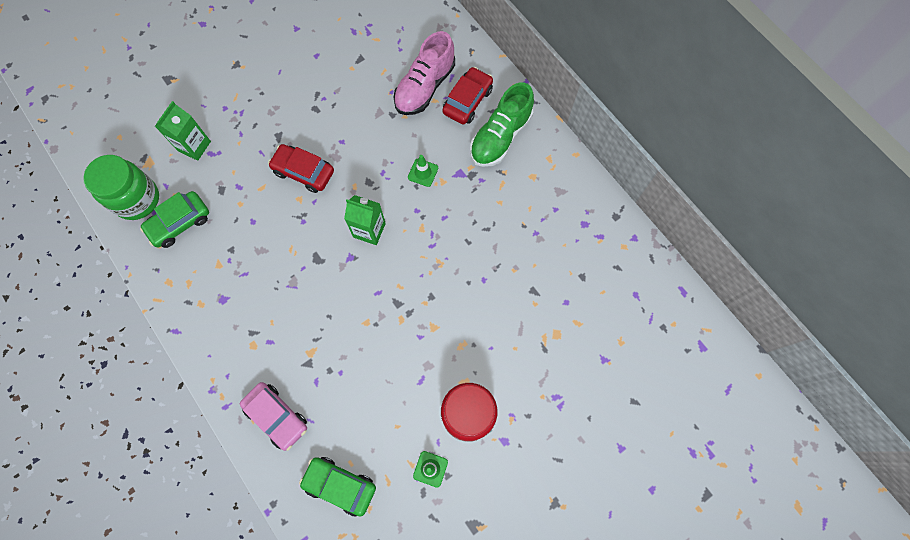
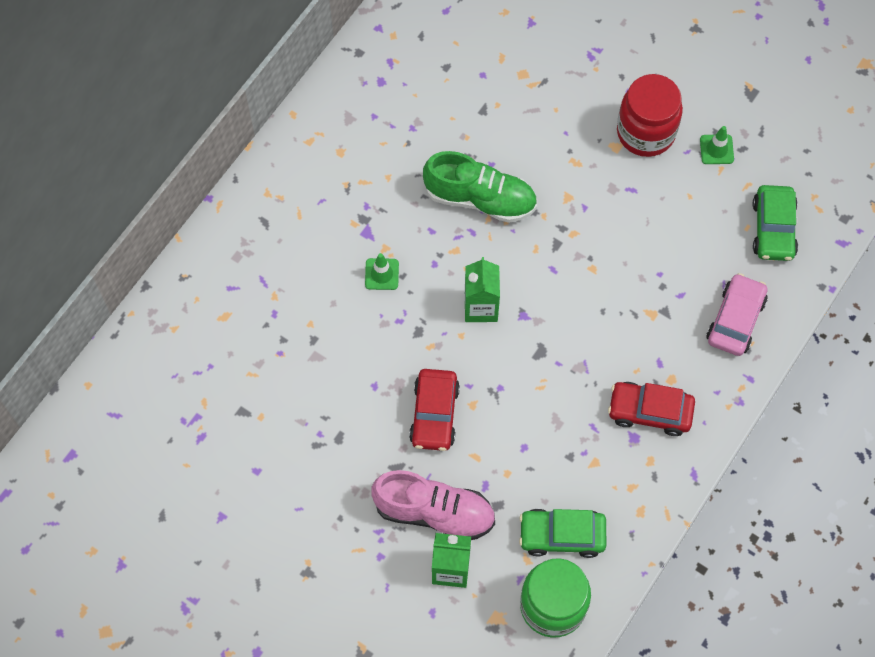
camera: 110 degrees left, 5 degrees down
green car [140,191,209,248] -> green car turned 150 degrees clockwise [519,509,606,558]
pink shoe [393,31,455,115] -> pink shoe moved to [371,470,495,540]
red car [442,67,493,124] -> red car moved to [608,382,695,436]
green shoe [470,82,534,167] -> green shoe moved to [423,151,537,223]

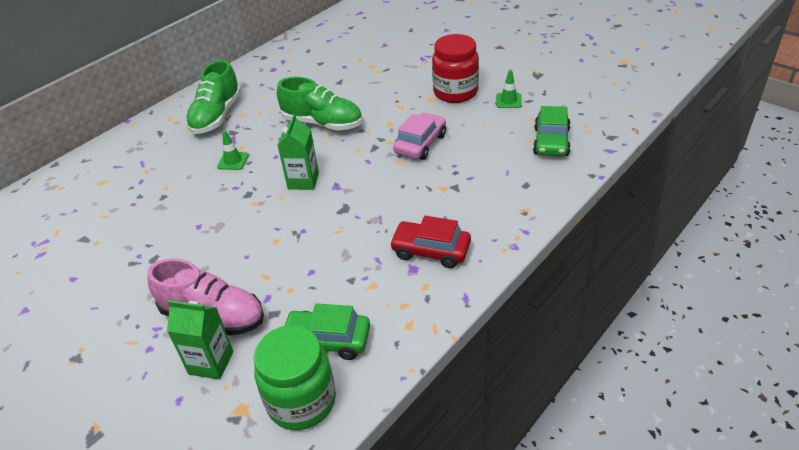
camera: 10 degrees right, 25 degrees down
red car [409,369,460,451] -> none
pink car [706,273,768,356] -> pink car moved to [393,112,446,160]
none -> green shoe [186,60,241,134]

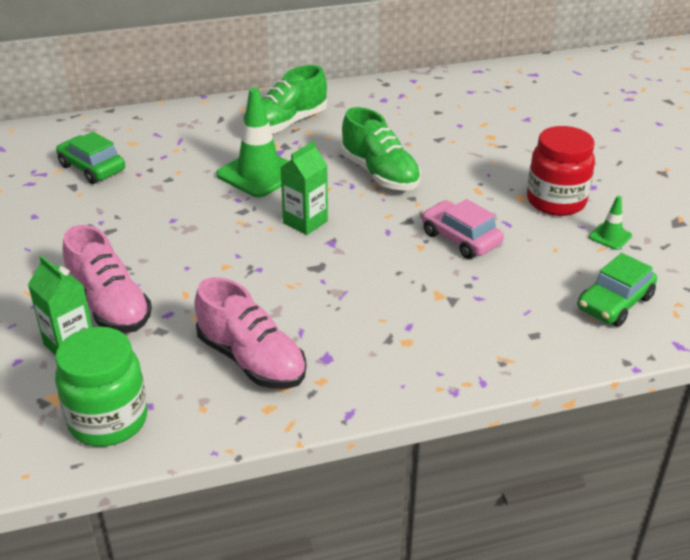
camera: 30 degrees right, 5 degrees down
green traffic cone [217,130,249,170] -> green traffic cone [216,88,289,198], size x2.14
green car [285,303,370,360] -> green car moved to [56,132,125,184]
red car [389,216,471,268] -> none
pink car [393,112,446,160] -> pink car turned 105 degrees counterclockwise [422,199,504,259]
none -> pink shoe [195,277,306,389]

